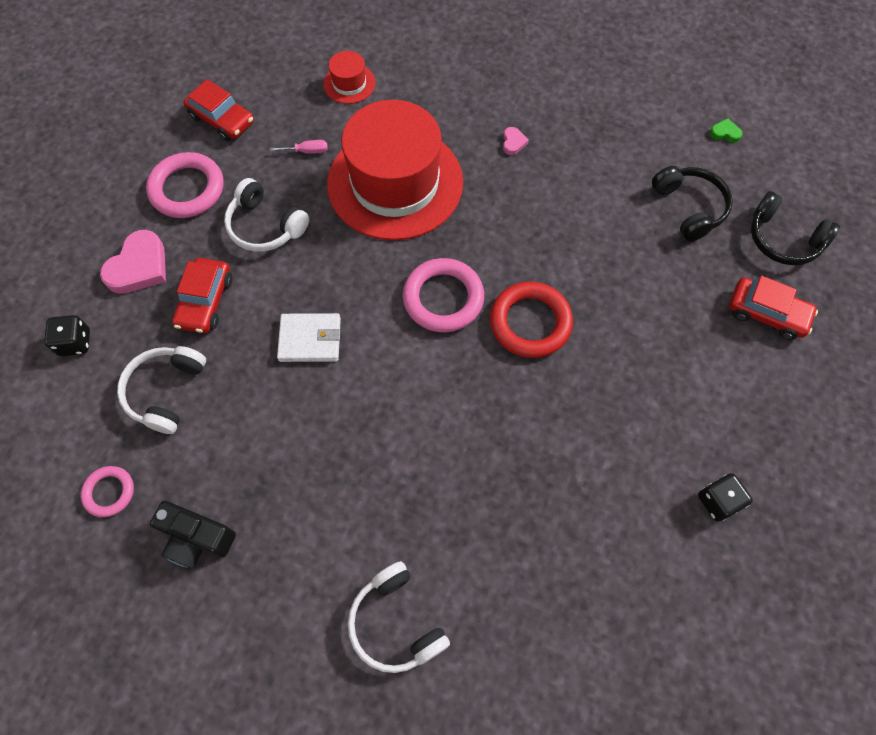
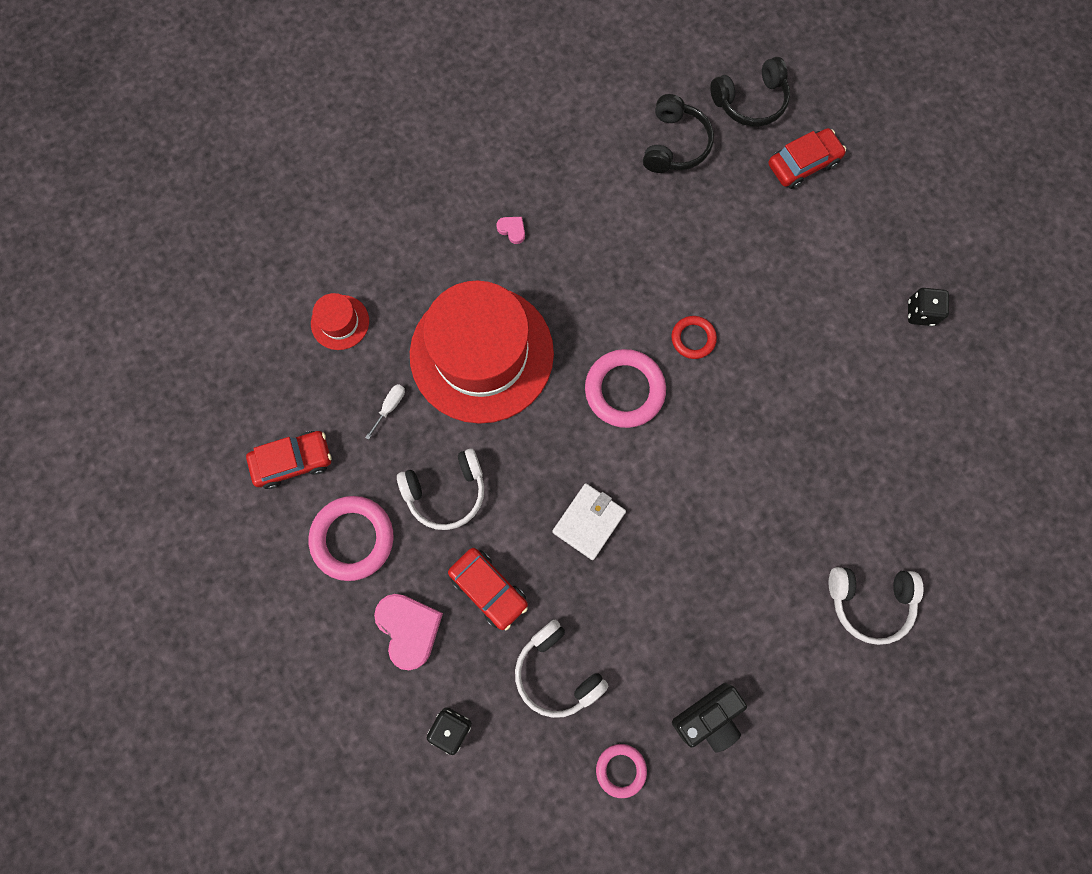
camera: 55 degrees left, 10 degrees up
pink screwdriver [270,140,328,154] -> white screwdriver [365,384,405,440]
red ring [490,282,573,358] -> red ring [671,316,717,359], size x0.57
black headphones [652,166,733,241] -> black headphones turned 90 degrees clockwise [643,94,714,173]
green heart [710,119,743,143] -> none

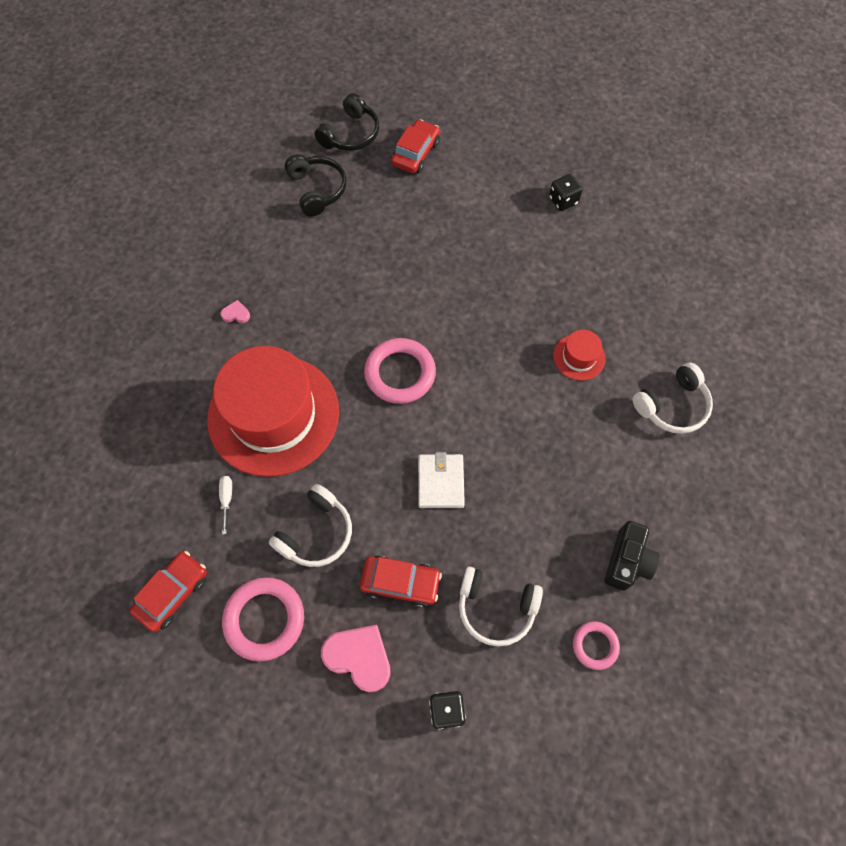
camera: 35 degrees left, 10 degrees down
red hat [311,293,369,350] -> red hat moved to [553,330,605,381]
red ring [671,316,717,359] -> none

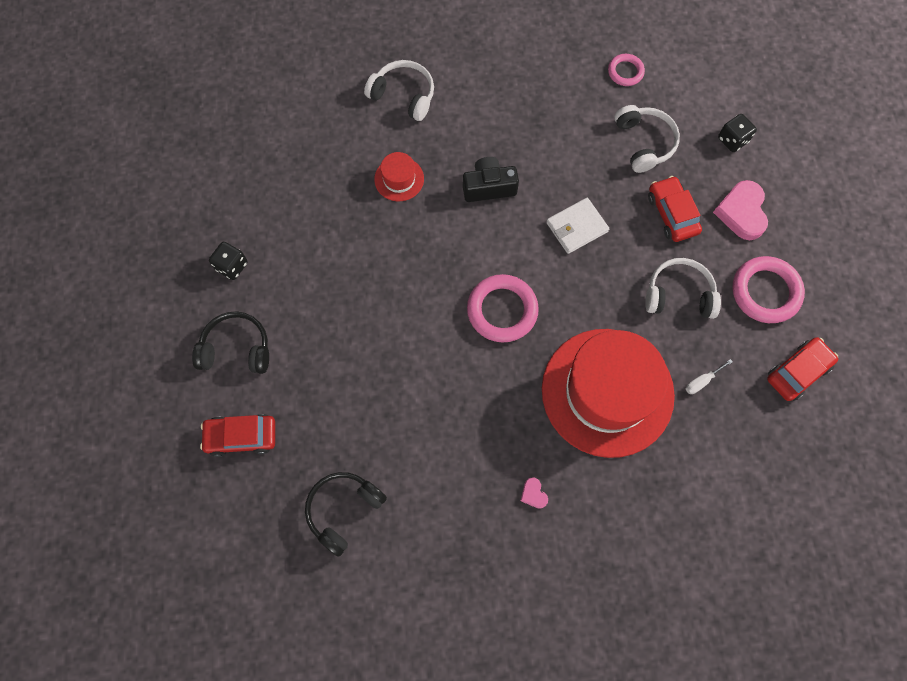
camera: 120 degrees left, 5 degrees up
red car [129,551,207,632] -> red car turned 135 degrees clockwise [767,337,838,401]
black headphones [315,93,379,151] -> black headphones moved to [192,311,269,374]
black camera [605,521,660,591] -> black camera moved to [463,157,519,202]

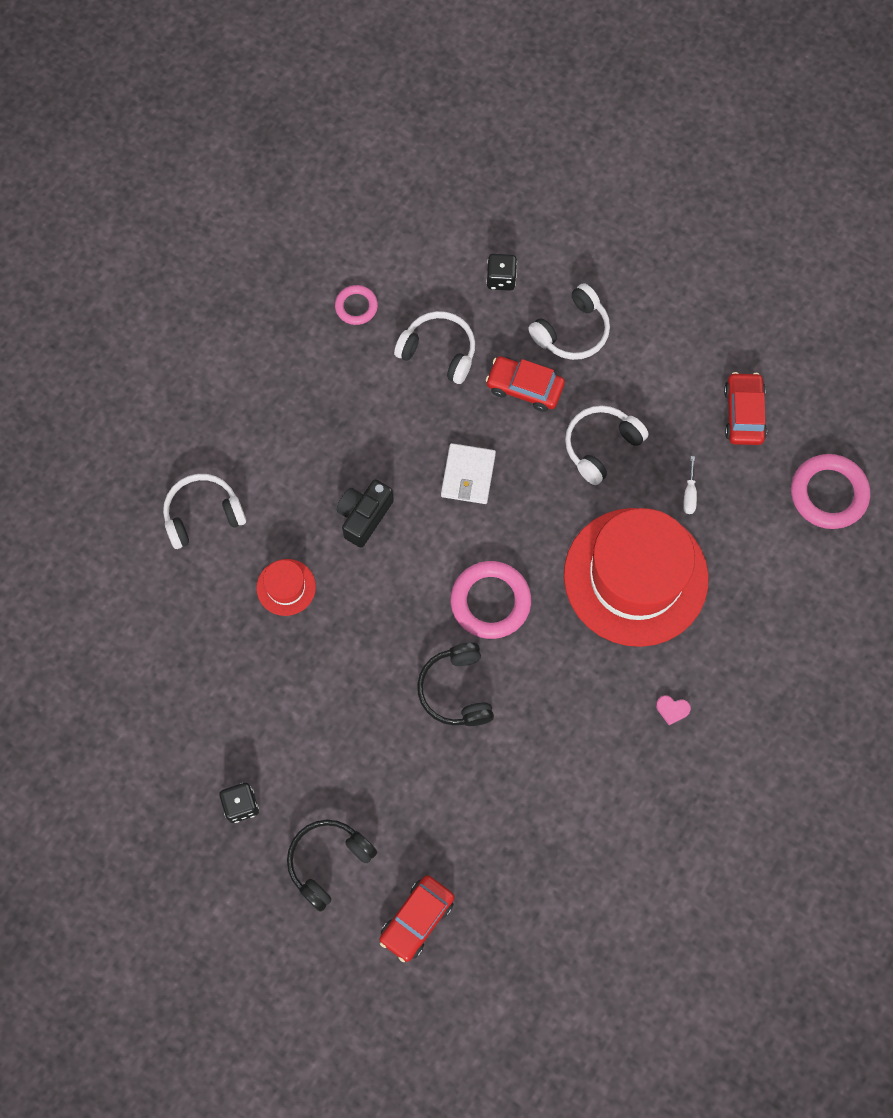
camera: 50 degrees left, 0 degrees up
black headphones [305,472,387,557] -> black headphones moved to [417,642,494,726]
pink heart [713,180,768,240] -> white headphones [528,283,610,360]
pink ring [732,256,805,323] -> pink ring moved to [791,454,870,529]

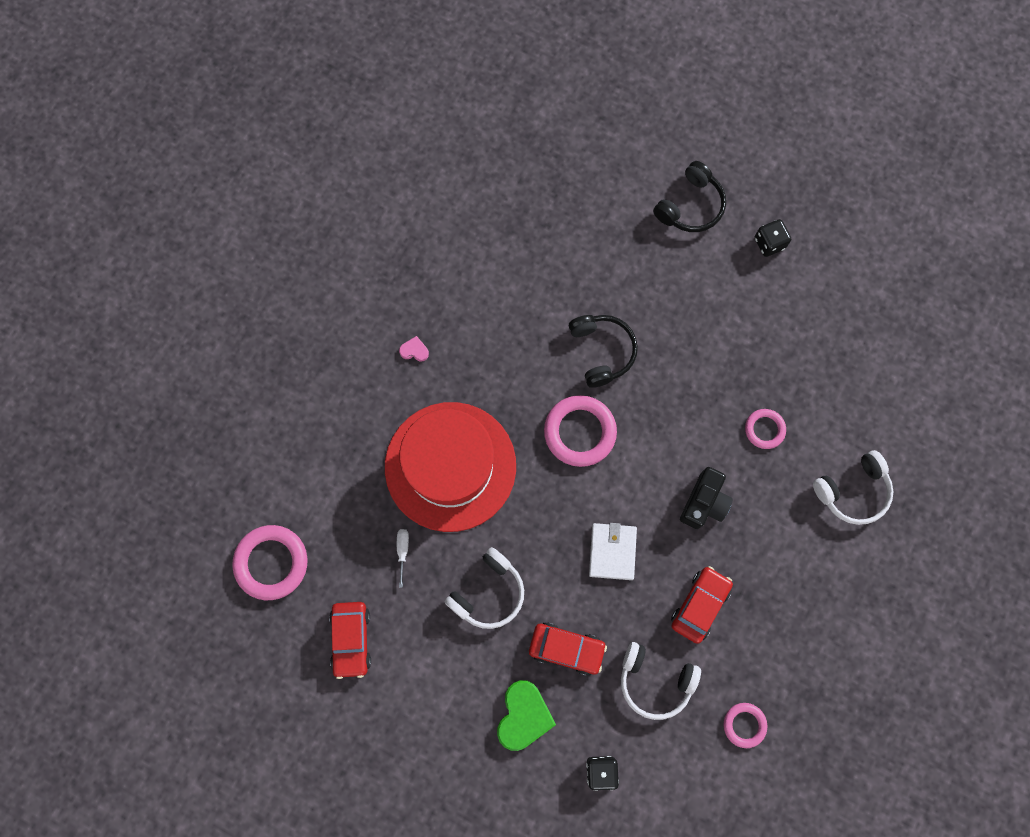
camera: 175 degrees right, 5 degrees up
red hat [256,559,316,616] -> pink ring [745,409,786,449]
red car [379,875,455,962] -> red car moved to [671,566,733,644]
white headphones [528,283,610,360] -> green heart [497,680,556,751]

